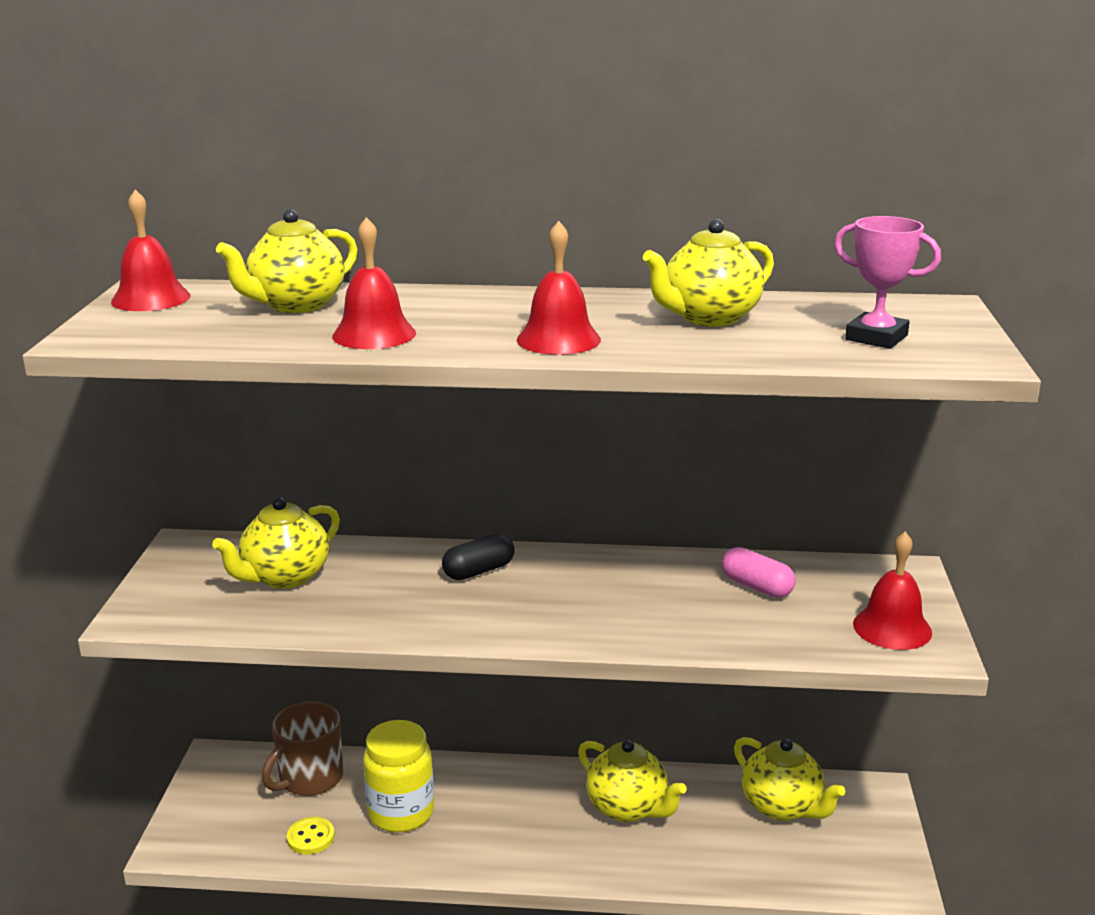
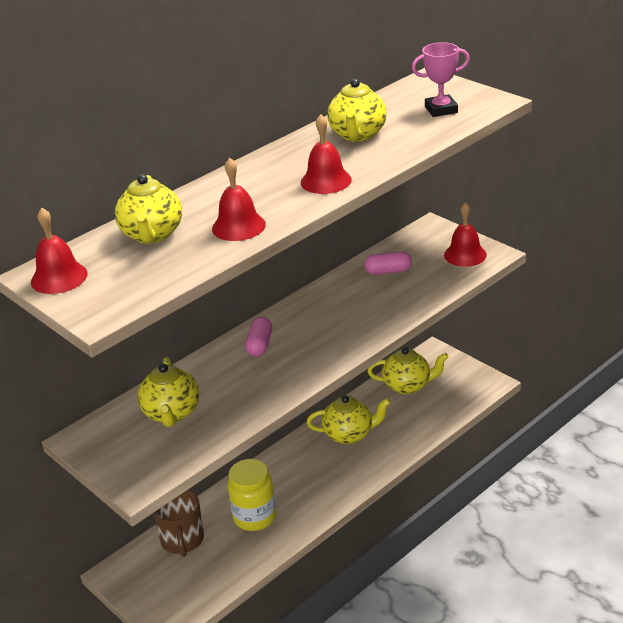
camera: 45 degrees left, 10 degrees up
yellow button [287,817,335,855] -> none
black capsule [442,533,515,580] -> pink capsule [245,317,272,357]

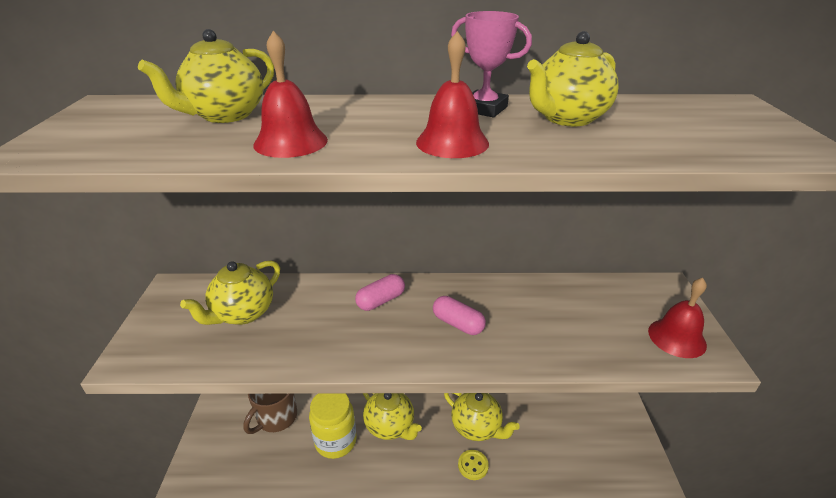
camera: 40 degrees right, 0 degrees up
red bell [31,208,88,294] -> none
pink capsule [364,251,412,275] -> pink capsule moved to [433,296,486,335]
yellow teapot [367,347,449,394] -> yellow teapot moved to [363,393,422,440]
pink trophy [412,42,470,117] -> pink trophy moved to [451,11,532,117]
none -> yellow button [458,450,489,480]

